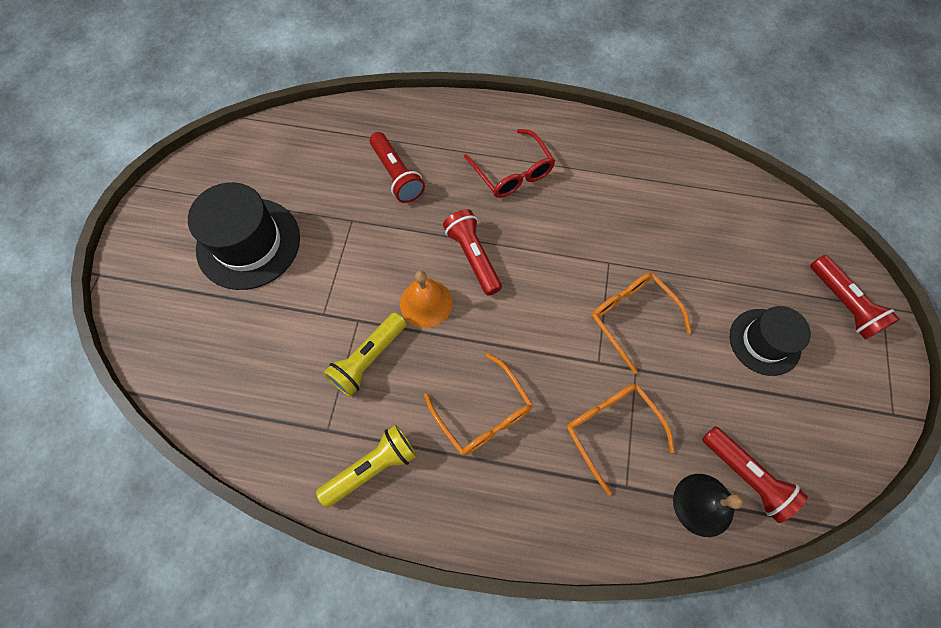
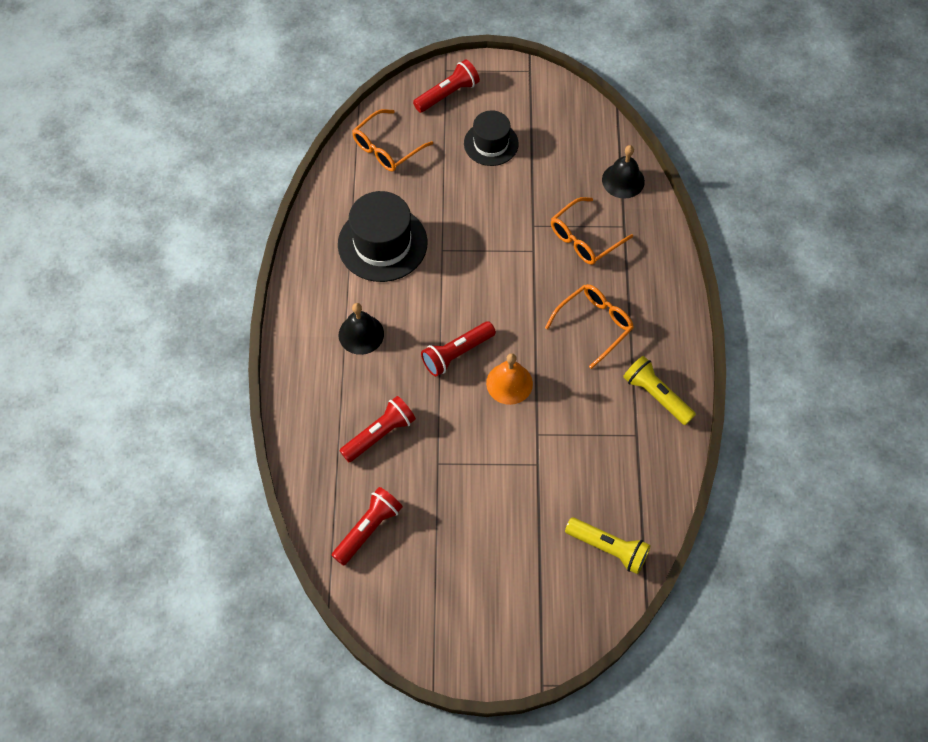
camera: 100 degrees left, 5 degrees down
black hat [188,182,300,290] -> black hat moved to [338,191,428,282]
yellow flashlight [323,312,407,397] -> yellow flashlight moved to [565,517,651,574]
red glasses [464,129,555,198] -> black bell [339,303,384,355]
orange glasses [591,272,692,374] -> orange glasses moved to [352,109,433,172]
red flashlight [702,426,808,523] -> red flashlight moved to [331,487,403,566]

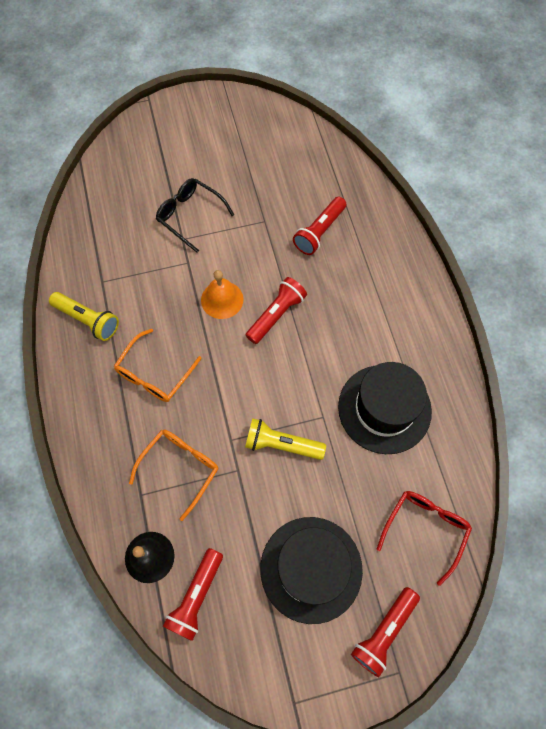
camera: 165 degrees right, 5 degrees up
red flashlight [331,487,403,566] -> red flashlight moved to [163,548,223,641]
black bell [339,303,384,355] -> none
orange glasses [352,109,433,172] -> red glasses [377,491,472,586]
black hat [464,110,519,166] -> black hat [260,517,363,624], size x1.57
yellow flashlight [565,517,651,574] -> yellow flashlight moved to [245,418,326,460]
none -> black glasses [156,178,234,253]

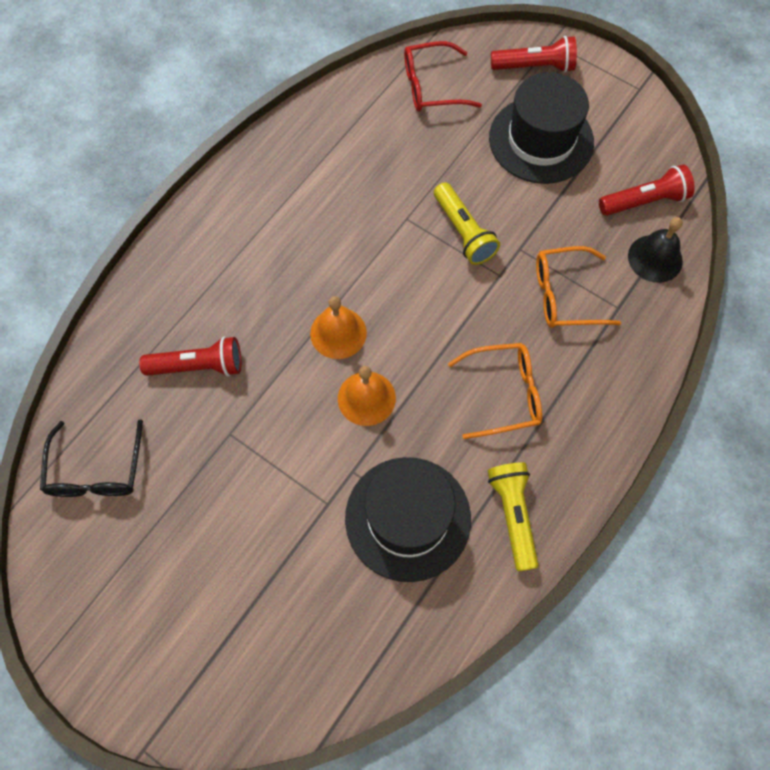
camera: 130 degrees left, 0 degrees up
black glasses [156,178,234,253] -> black glasses moved to [40,419,143,497]
red flashlight [246,277,307,344] -> orange bell [310,296,367,359]
black hat [338,362,432,454] -> black hat moved to [345,457,471,582]

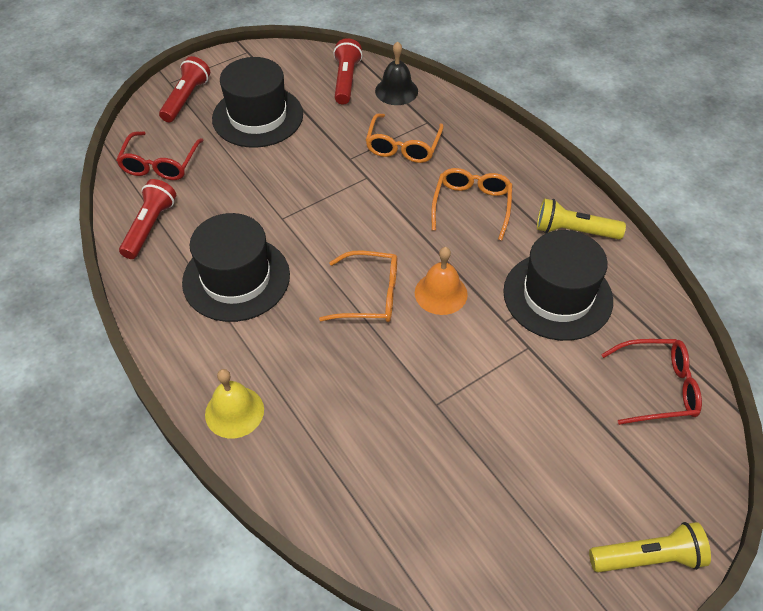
camera: 70 degrees left, 15 degrees down
black glasses [40,419,143,497] -> none
red flashlight [139,336,242,376] -> red flashlight moved to [119,179,176,259]
orange bell [310,296,367,359] -> orange glasses [319,251,397,322]
yellow flashlight [434,182,500,265] -> yellow flashlight moved to [589,522,711,572]
none -> black hat [182,213,290,322]
none -> yellow bell [205,369,264,438]
none -> red glasses [601,339,702,425]

